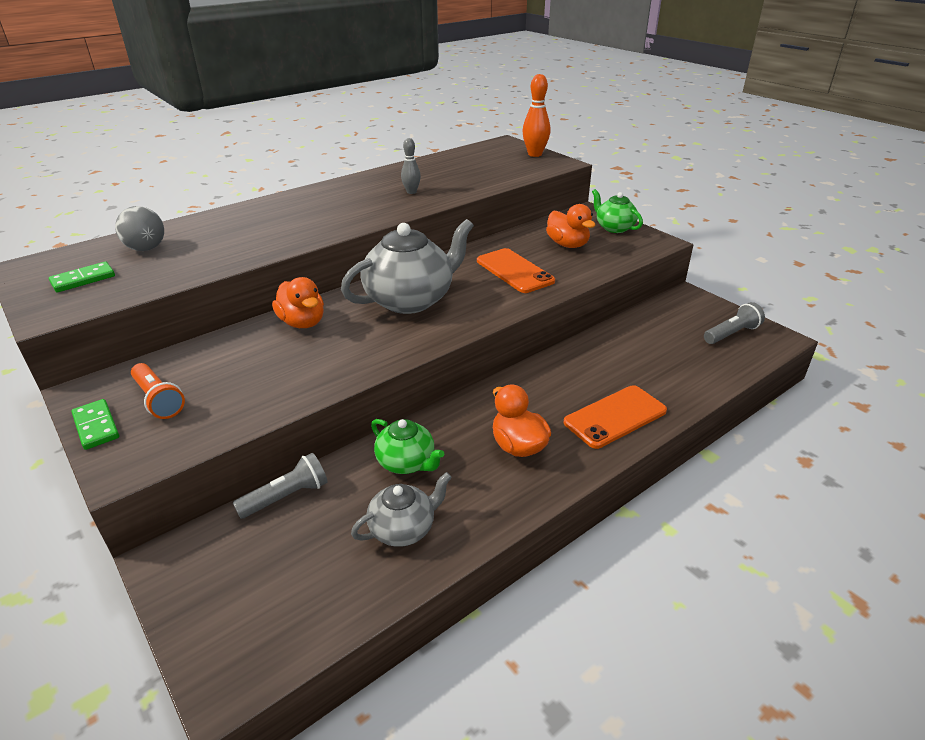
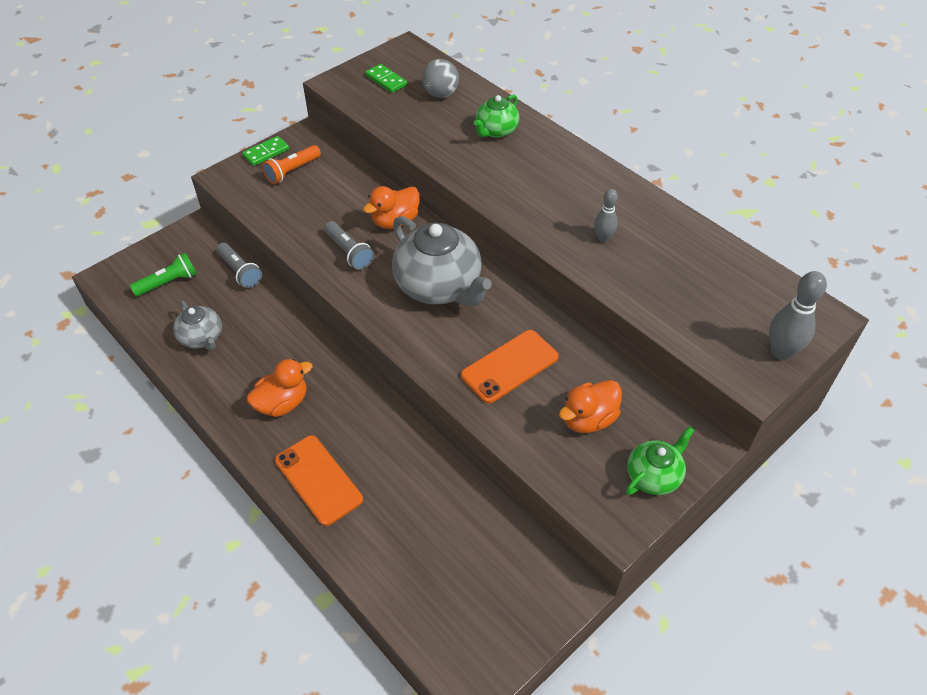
camera: 85 degrees right, 15 degrees up
green teapot [371,419,444,474] -> green teapot moved to [474,94,519,138]
orange bowling pin [522,74,550,157] -> grey bowling pin [769,271,827,360]
grey flashlight [704,302,765,344] -> grey flashlight moved to [324,221,374,270]
none -> green flashlight [130,253,197,296]

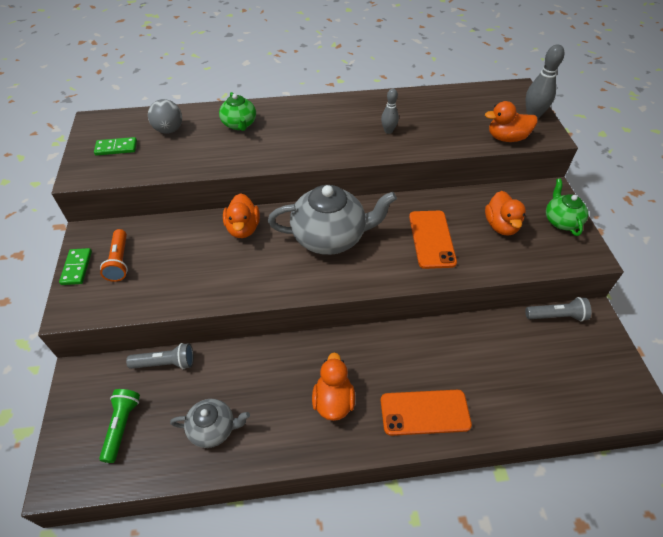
camera: 55 degrees left, 0 degrees up
grey flashlight [324,221,374,270] -> grey flashlight moved to [525,297,591,322]
none -> orange duck [485,101,538,142]

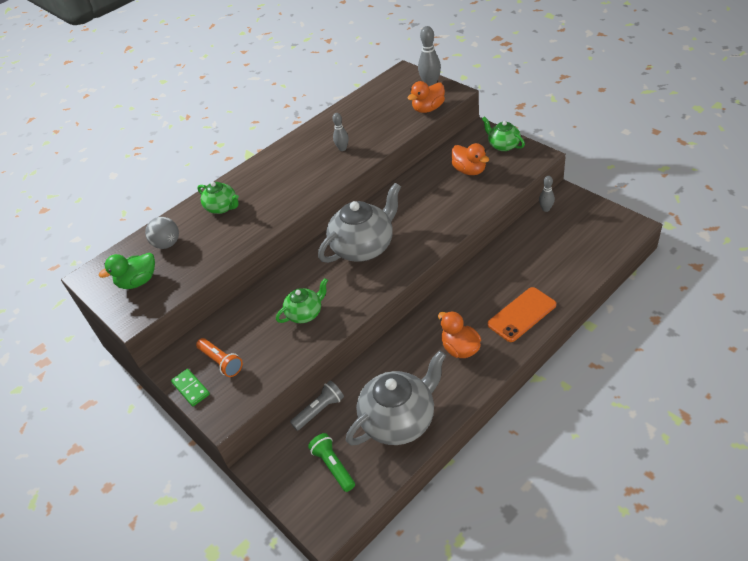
camera: 30 degrees left, 5 degrees down
green domino [94,137,137,155] -> green duck [99,253,155,289]
grey teapot [170,399,250,448] -> grey teapot [346,350,446,445], size x1.84
orange duck [223,193,260,238] -> none
orange phone [409,211,457,269] -> none
grey flashlight [525,297,591,322] -> grey bowling pin [539,176,555,212]
none -> green teapot [276,278,328,323]

